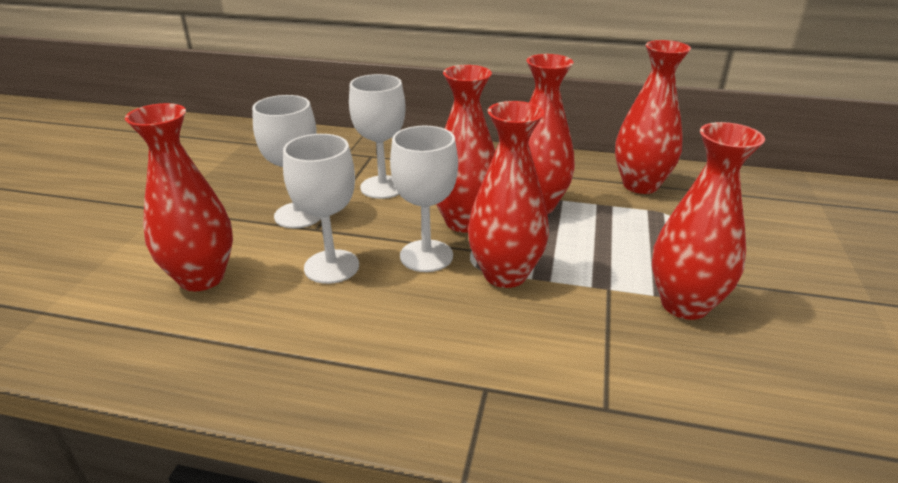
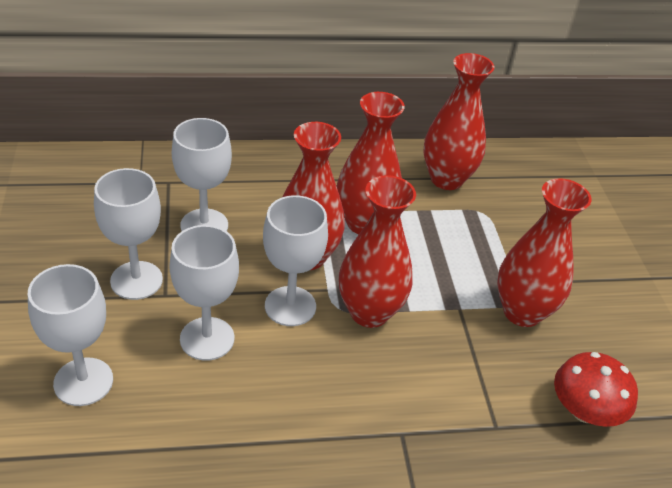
camera: 25 degrees left, 10 degrees up
red vase [125,103,233,291] -> white goblet [28,264,113,406]
none -> red mushroom [554,352,638,427]

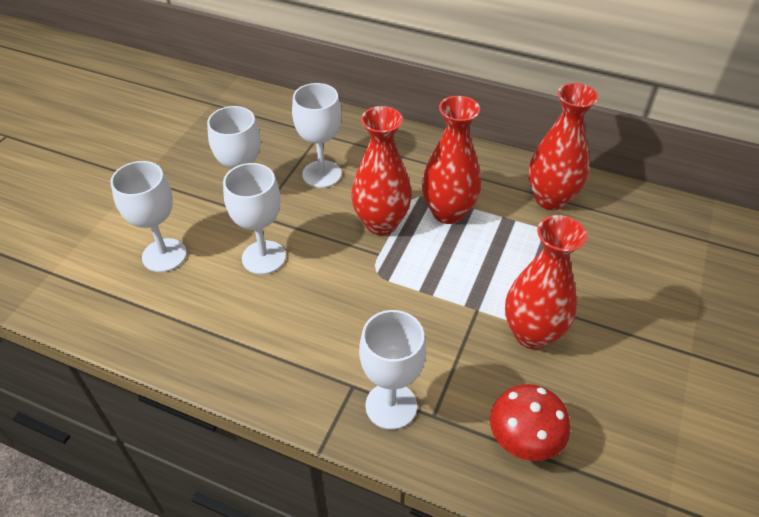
camera: 35 degrees right, 5 degrees up
white goblet [263,195,328,326] -> white goblet moved to [359,310,426,430]
red vase [339,175,416,328] -> none

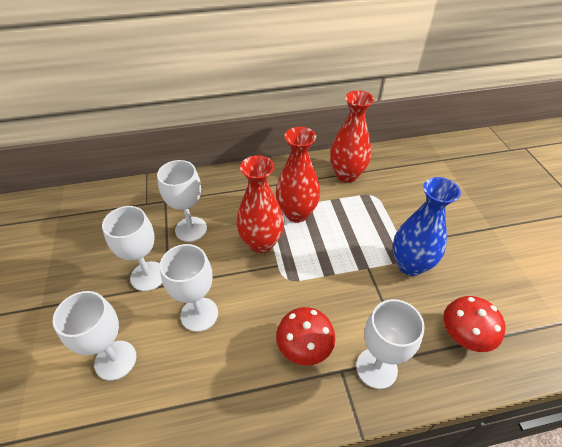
camera: 35 degrees left, 0 degrees up
red vase [505,215,587,350] -> blue vase [393,177,461,276]
none -> red mushroom [276,307,335,365]

